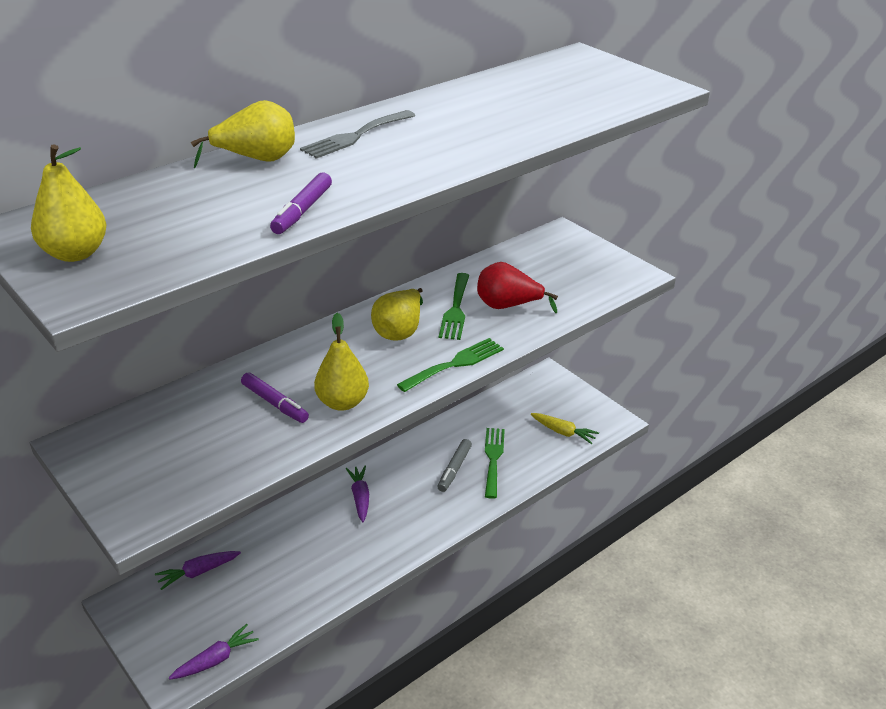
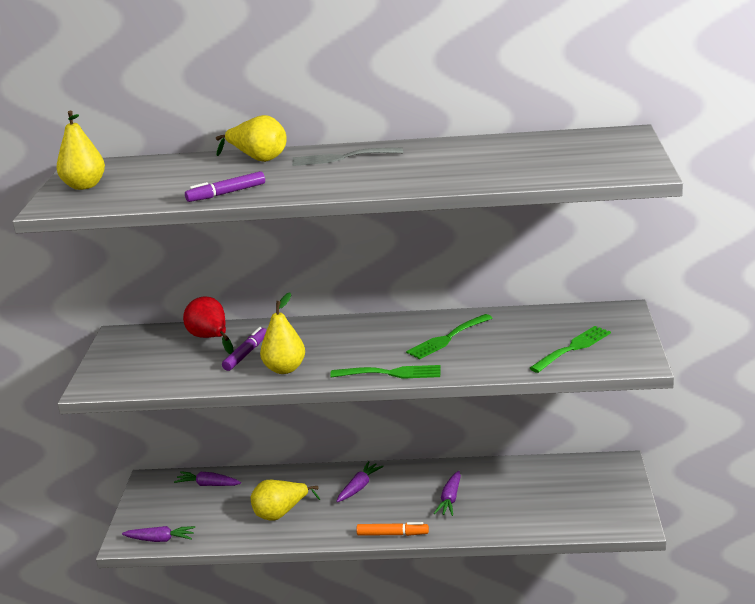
camera: 45 degrees right, 10 degrees down
purple marker [241,373,309,423] -> purple marker turned 150 degrees counterclockwise [222,327,267,371]
yellow pear [371,288,423,341] -> yellow pear moved to [251,480,320,521]
grey marker [437,439,472,492] -> purple carrot [434,471,461,516]
red pear [477,262,558,313] -> red pear moved to [183,297,234,354]
green fork [485,428,505,499] -> green fork moved to [530,326,611,373]
yellow carrot [531,413,599,444] -> none
none -> orange marker [357,522,429,536]

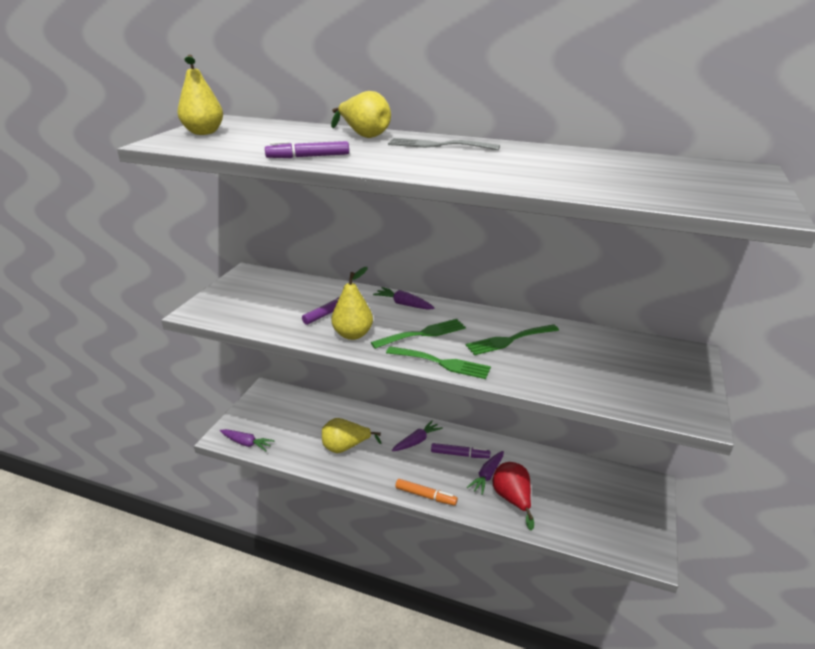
camera: 15 degrees right, 5 degrees up
purple carrot [174,471,241,486] -> purple carrot moved to [373,287,434,310]
red pear [183,297,234,354] -> red pear moved to [493,462,534,531]
green fork [530,326,611,373] -> green fork moved to [371,319,466,349]
none -> purple marker [431,443,490,458]

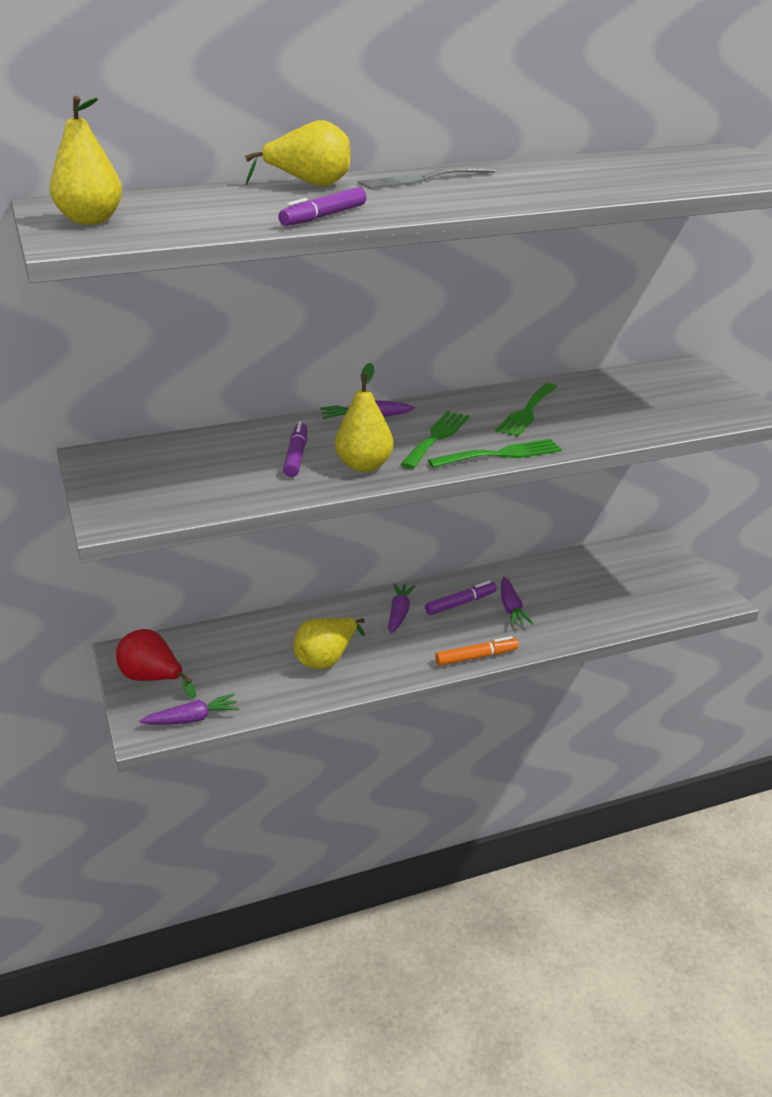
camera: 40 degrees left, 0 degrees up
red pear [493,462,534,531] -> red pear moved to [116,629,196,698]

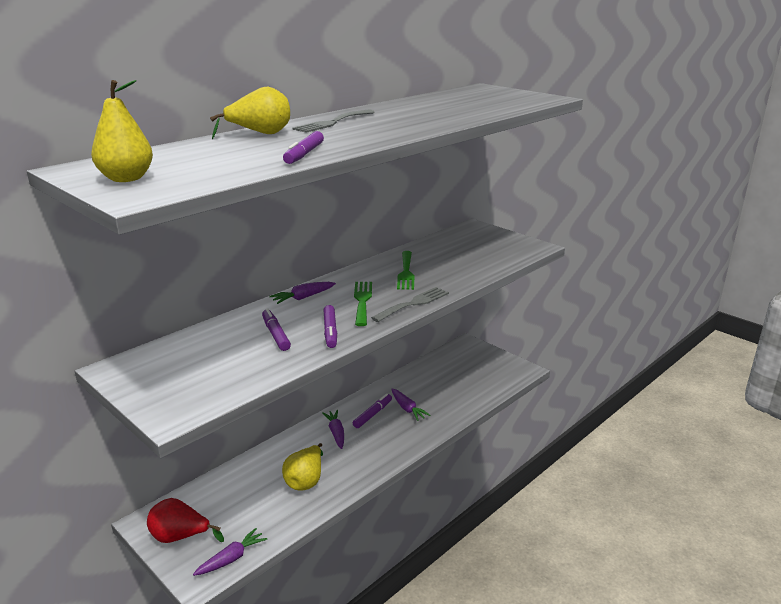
camera: 25 degrees left, 5 degrees down
yellow pear [335,363,393,472] -> purple marker [324,305,337,348]
green fork [428,439,562,468] -> grey fork [371,287,449,322]
orange marker [435,636,519,666] -> none

